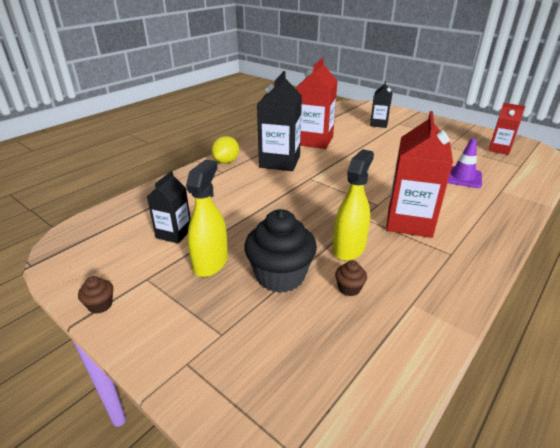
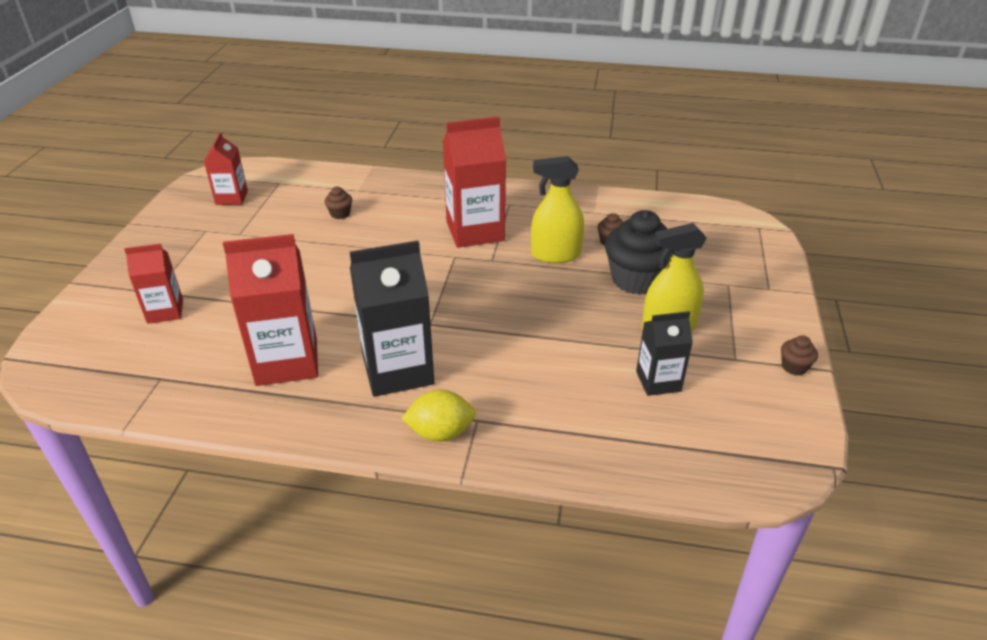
camera: 120 degrees left, 5 degrees up
black carton [370,81,393,128] -> red carton [124,244,183,324]
purple traffic cone [448,138,482,188] -> brown cupcake [325,187,352,219]

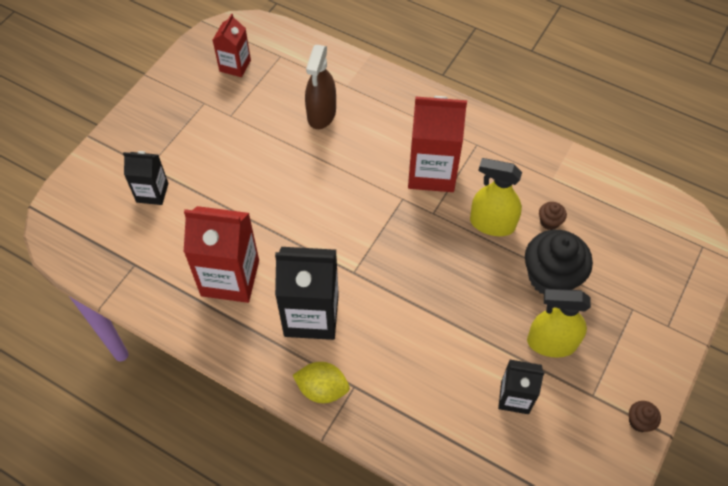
camera: 20 degrees right, 20 degrees up
red carton [124,244,183,324] -> black carton [123,151,168,205]
brown cupcake [325,187,352,219] -> brown spray bottle [305,45,336,129]

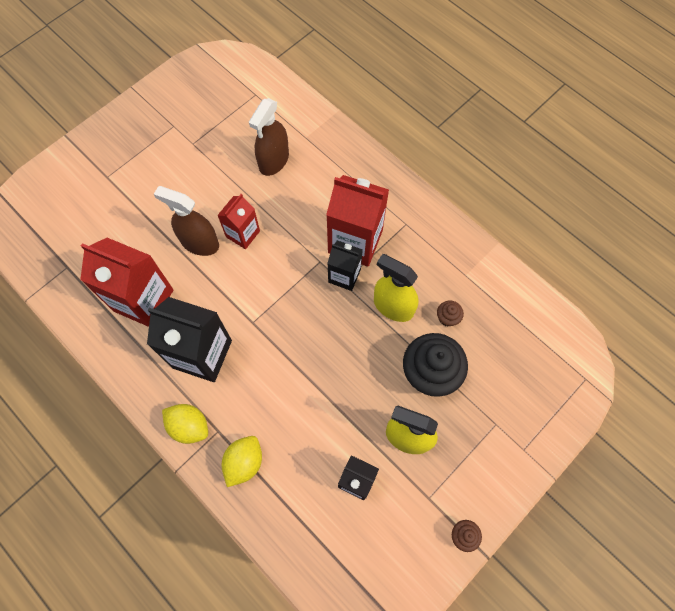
camera: 15 degrees right, 10 degrees up
black carton [123,151,168,205] -> black carton moved to [327,241,363,291]
red carton [213,14,251,77] -> red carton moved to [217,194,260,249]
none -> brown spray bottle [154,186,219,256]
none -> yellow lemon [221,436,262,487]

